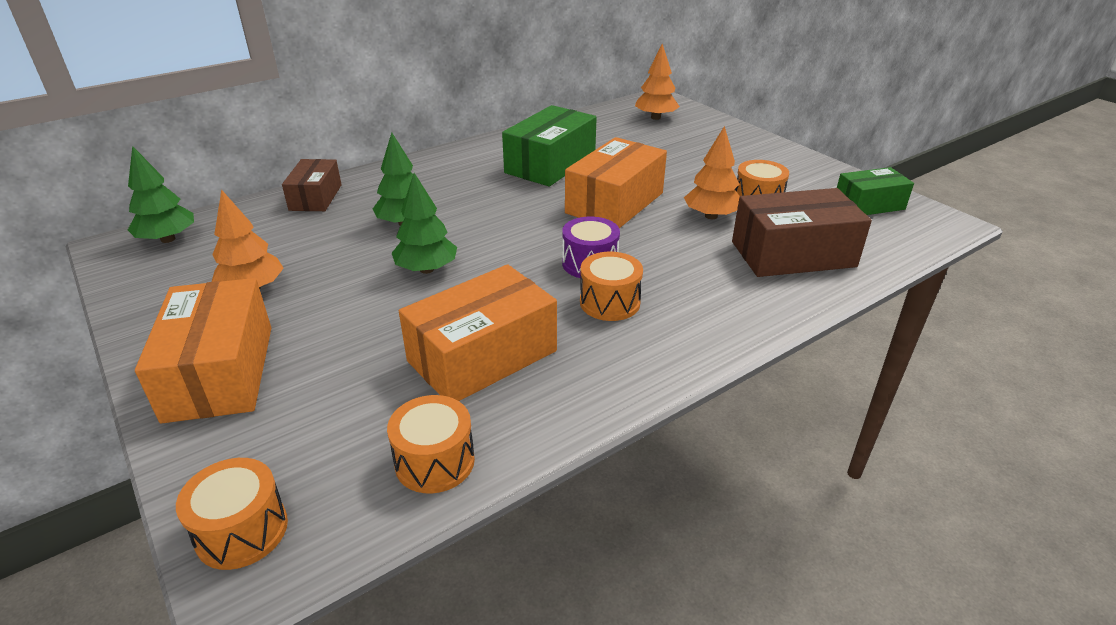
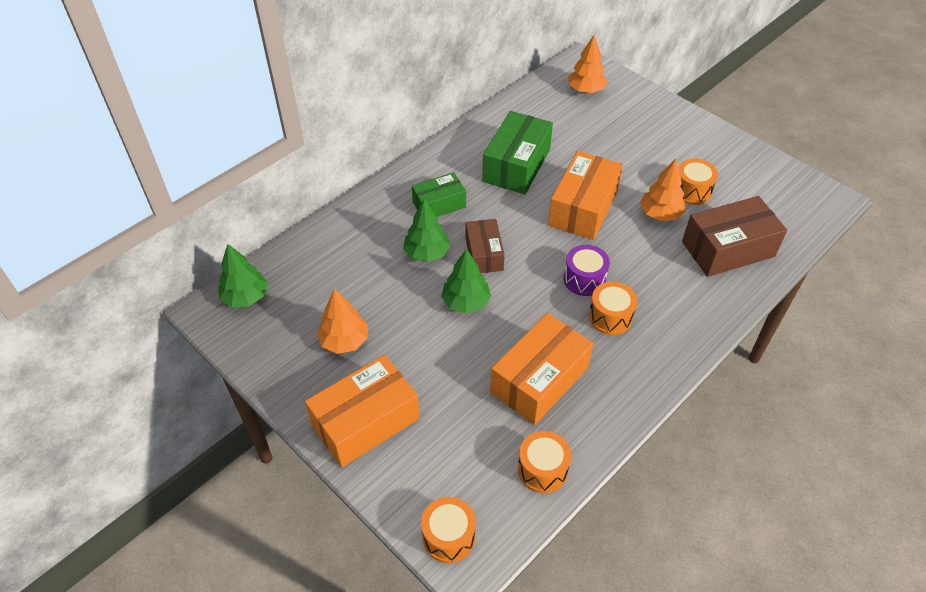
camera: 10 degrees left, 15 degrees up
orange box [135,278,271,424] -> orange box turned 75 degrees clockwise [305,355,420,467]
brown box [282,159,342,211] -> brown box moved to [466,219,505,273]
green box [837,167,914,215] -> green box moved to [412,172,466,217]

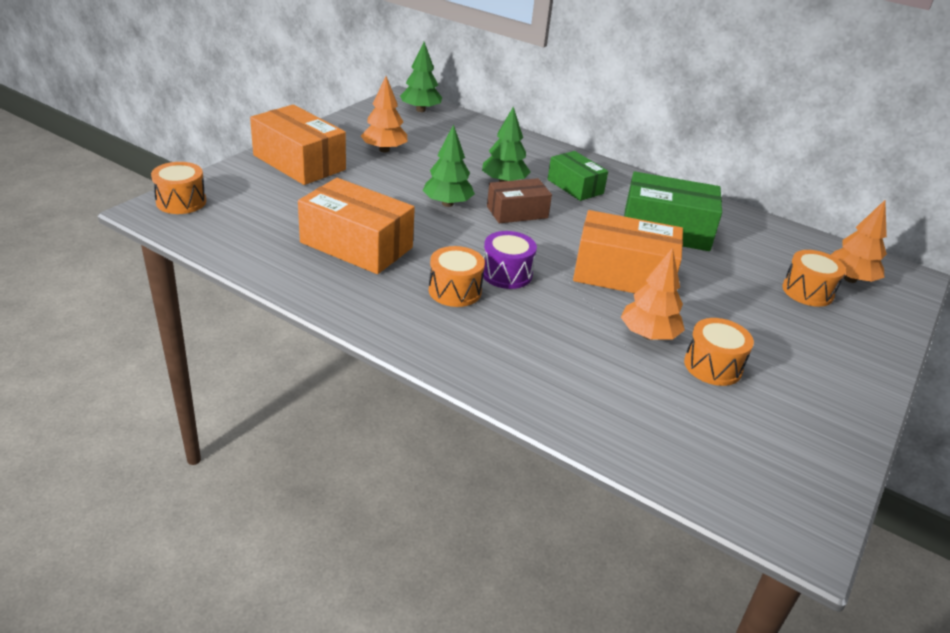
camera: 75 degrees right, 15 degrees down
orange drum [518,431,571,493] -> orange drum moved to [782,250,846,307]
brown box [682,196,787,277] -> none

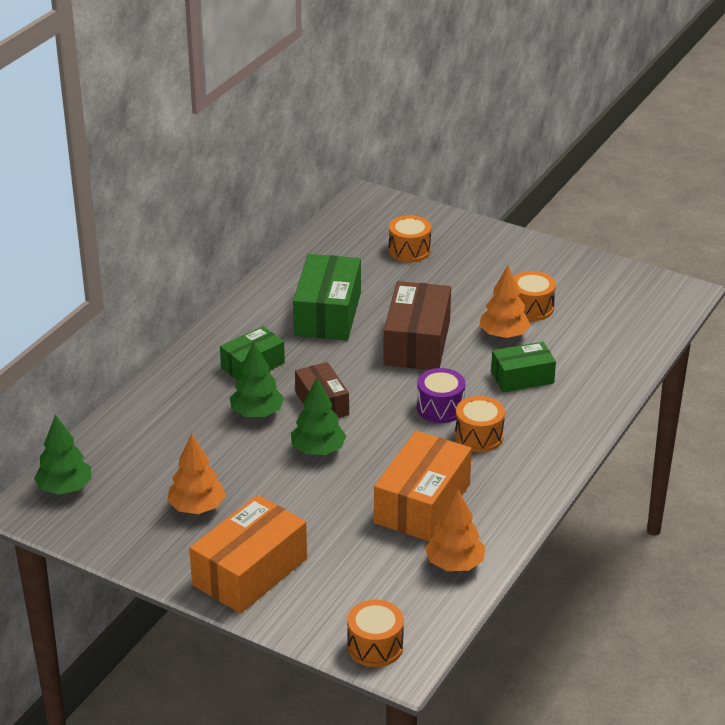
camera: 90 degrees left, 0 degrees up
orange box [573,210,683,293] -> brown box [383,281,451,370]
orange tree [831,200,887,283] -> orange tree moved to [425,489,485,571]
none -> green box [491,342,556,393]

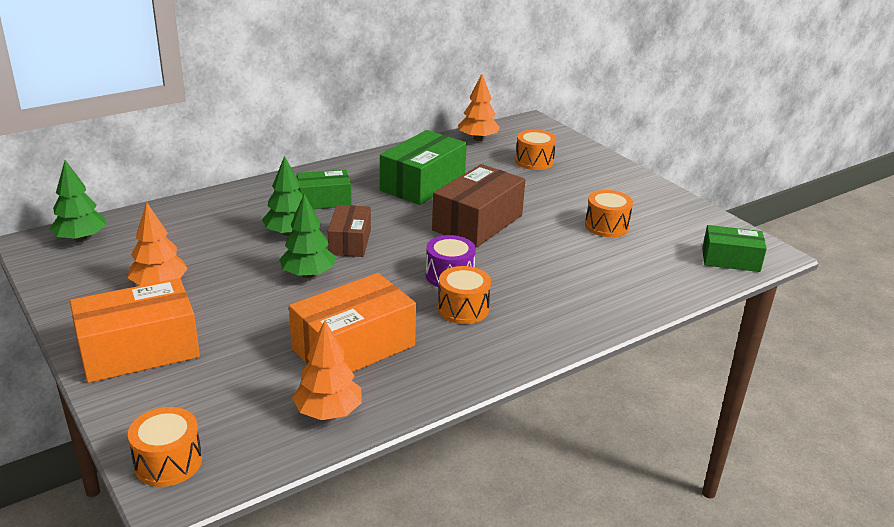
camera: 25 degrees right, 5 degrees down
orange tree [479,266,531,339] -> orange tree moved to [458,74,500,141]
green box [491,342,556,393] -> green box moved to [702,225,767,272]

